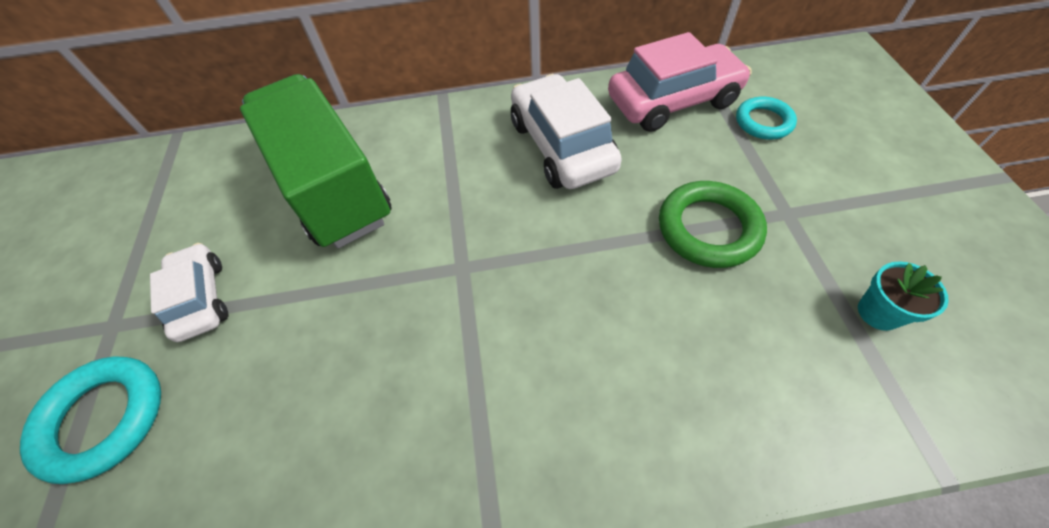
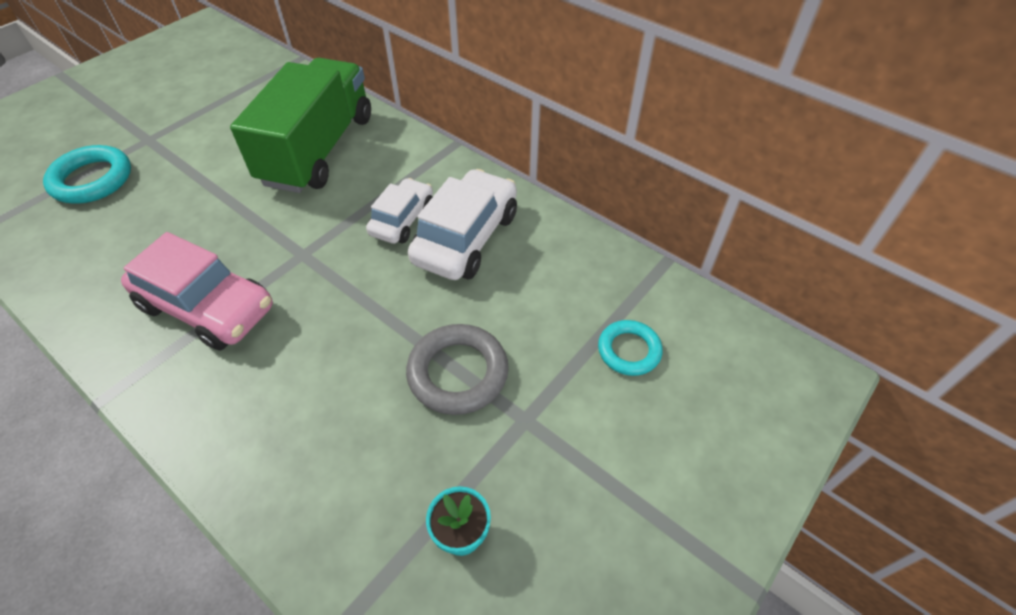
camera: 45 degrees right, 5 degrees down
white car [150,243,228,342] -> white car moved to [366,178,433,244]
pink car [608,32,752,132] -> pink car moved to [121,232,273,350]
green ring [659,181,767,268] -> grey ring [406,324,509,415]

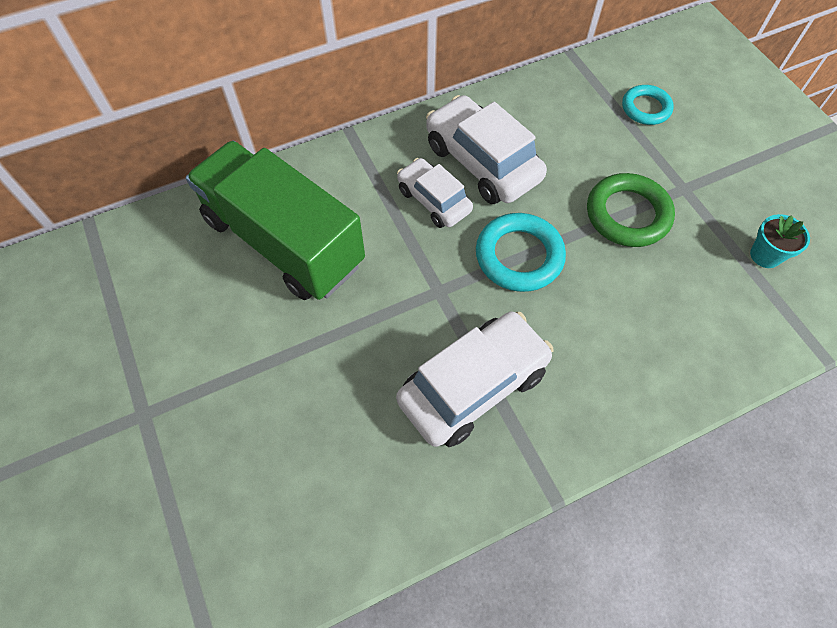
camera: 65 degrees left, 10 degrees up
turquoise ring [43,145,131,204] -> turquoise ring moved to [476,213,566,292]
pink car [121,232,273,350] -> white car [396,311,554,447]
grey ring [406,324,509,415] -> green ring [587,173,675,247]

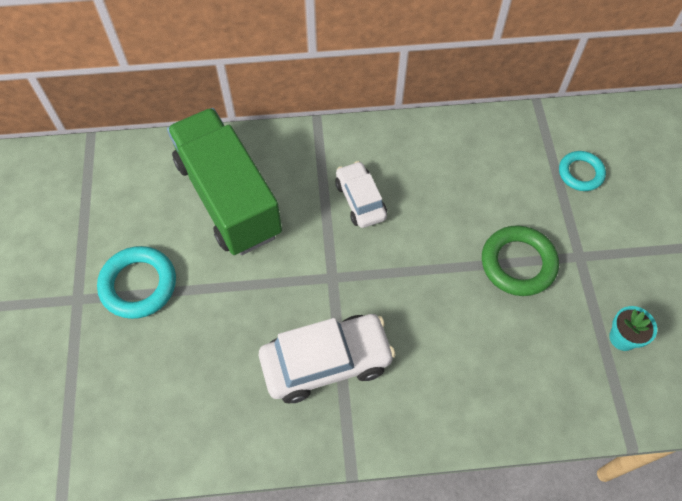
camera: 20 degrees right, 0 degrees up
white car [426,95,547,204] -> none
turquoise ring [476,213,566,292] -> turquoise ring moved to [97,246,176,319]

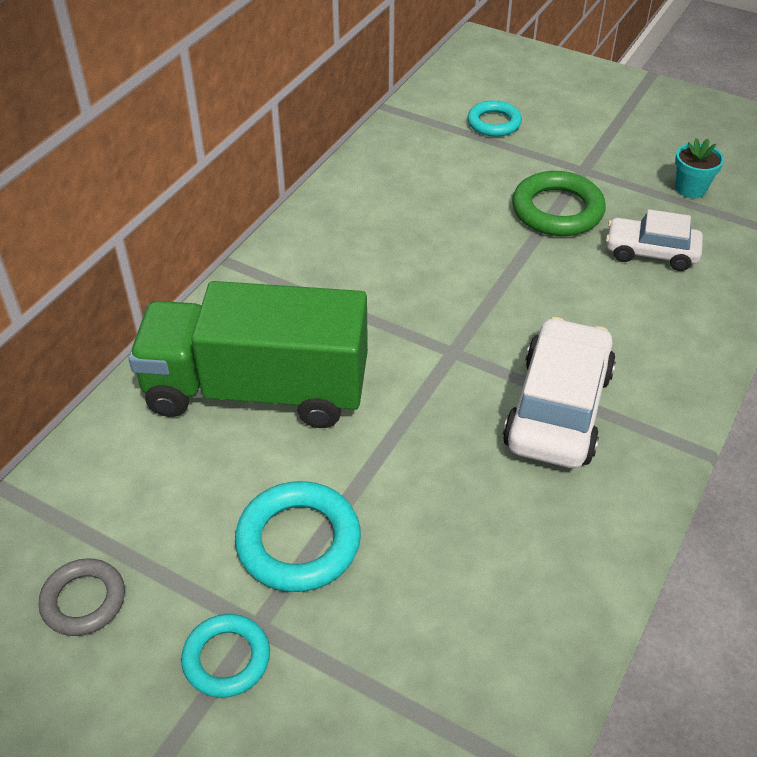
camera: 55 degrees left, 15 degrees down
white car [335,161,387,228] -> white car moved to [606,209,703,271]
none -> grey ring [38,558,125,636]
none -> turquoise ring [181,614,270,698]

